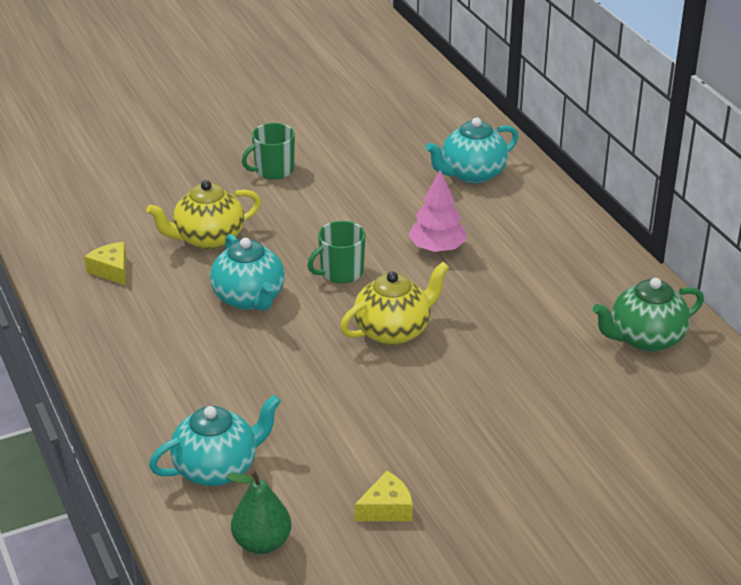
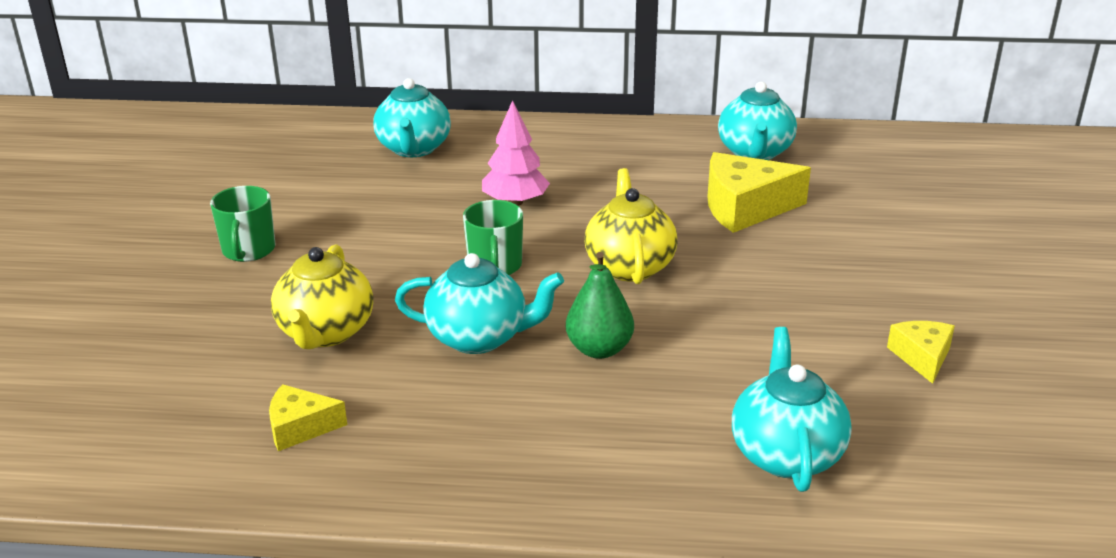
camera: 60 degrees left, 5 degrees down
green pear [226,469,291,554] -> green pear moved to [566,252,634,359]
green teapot [593,278,704,352] -> turquoise teapot [718,82,797,160]
none -> yellow cheese [707,152,811,233]

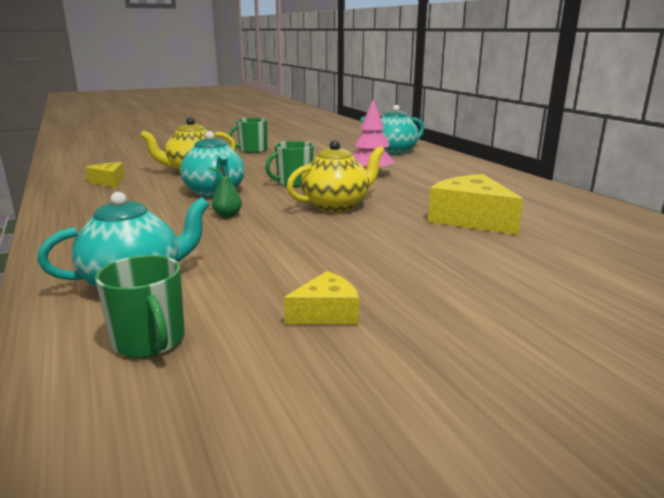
camera: 60 degrees right, 10 degrees down
green pear [566,252,634,359] -> green pear [208,167,242,218], size x0.62
turquoise teapot [718,82,797,160] -> none
none -> green mug [95,255,185,358]

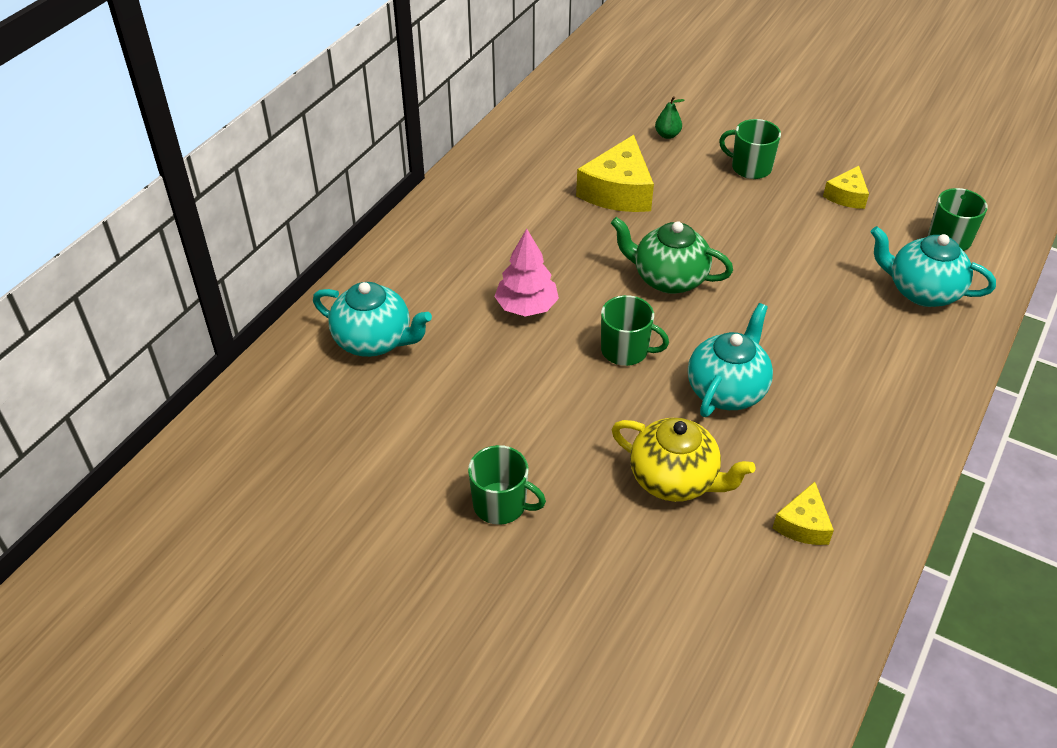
camera: 125 degrees left, 25 degrees up
green pear [208,167,242,218] -> green pear moved to [655,96,685,139]
yellow cheese [284,271,359,324] -> yellow cheese turned 90 degrees counterclockwise [823,166,869,209]
yellow teapot [287,140,385,212] -> green teapot [611,217,733,294]
none -> green mug [719,119,781,179]

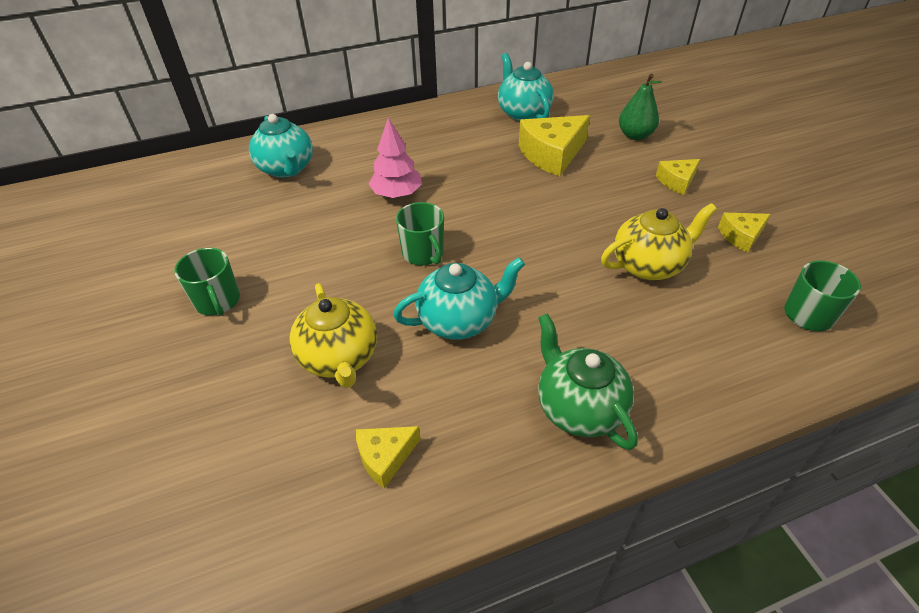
camera: 40 degrees right, 0 degrees up
green teapot [611,217,733,294] -> green teapot moved to [538,313,638,450]
green pear [655,96,685,139] -> green pear [619,74,662,140], size x1.62
green mug [719,119,781,179] -> yellow cheese [656,159,700,195]
turquoise teapot [871,226,996,307] -> turquoise teapot moved to [498,53,554,121]
none -> yellow teapot [601,203,717,280]

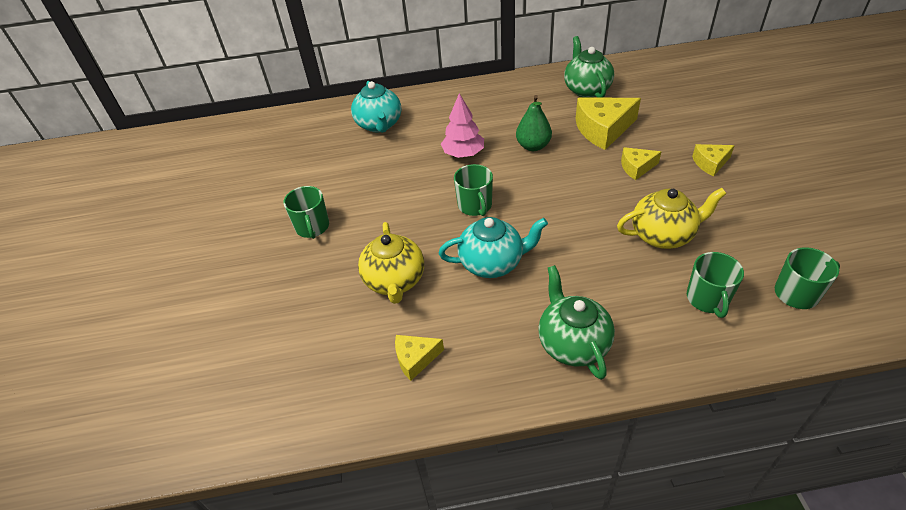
camera: 15 degrees right, 0 degrees up
turquoise teapot [498,53,554,121] -> green teapot [564,36,614,98]
green pear [619,74,662,140] -> green pear moved to [516,95,552,151]
yellow cheese [718,213,771,253] -> yellow cheese moved to [621,147,662,180]
none -> green mug [687,252,744,318]

